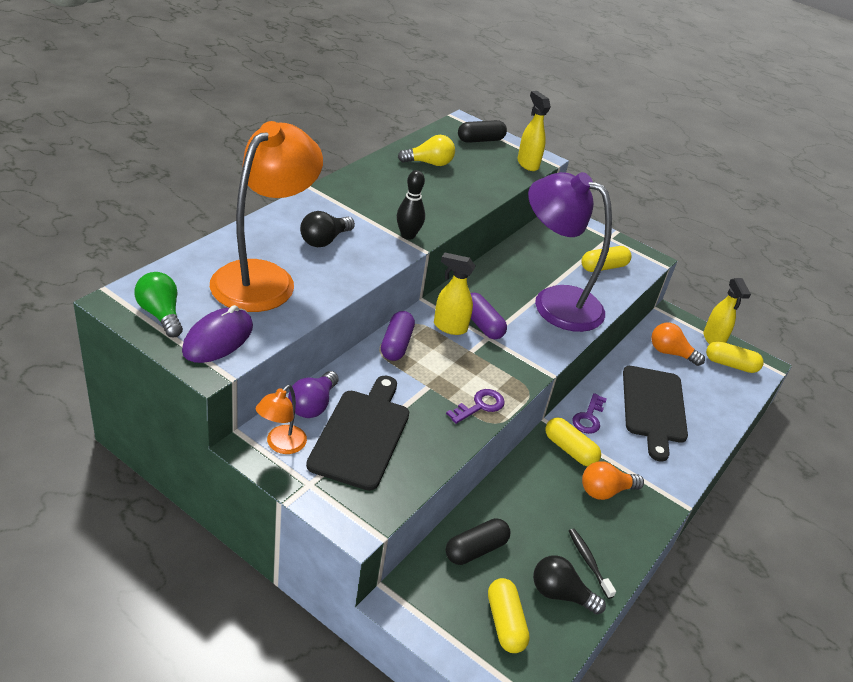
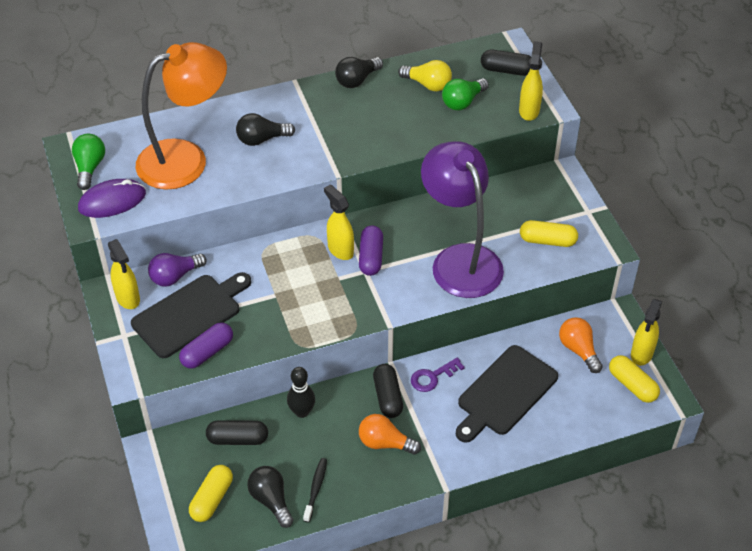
camera: 40 degrees right, 10 degrees up
orange lamp [256,385,307,454] -> yellow spray bottle [108,239,140,309]
purple capsule [381,311,415,361] -> purple capsule moved to [179,323,233,369]
black bowling pin [397,170,425,240] -> black bowling pin moved to [287,367,315,418]
purple key [446,389,505,424] -> none
yellow capsule [545,418,601,466] -> black capsule [373,364,403,418]
none -> black light bulb [335,57,383,88]
none -> green light bulb [442,78,489,110]

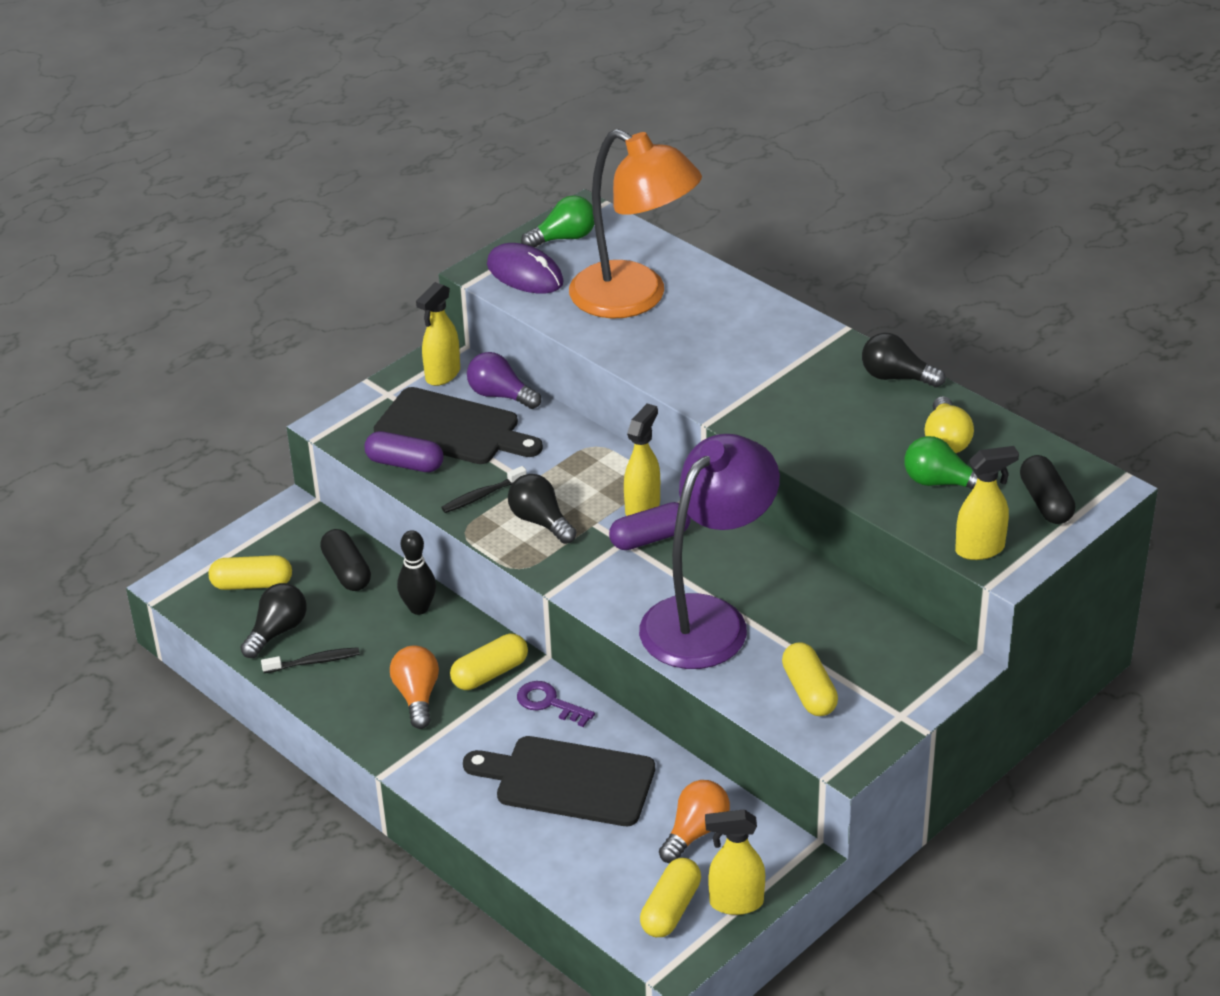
camera: 65 degrees right, 10 degrees down
black light bulb [236,113,295,146] -> black light bulb moved to [508,474,576,544]
black capsule [373,364,403,418] -> yellow capsule [450,633,528,690]
none -> black toothbrush [441,466,527,513]

